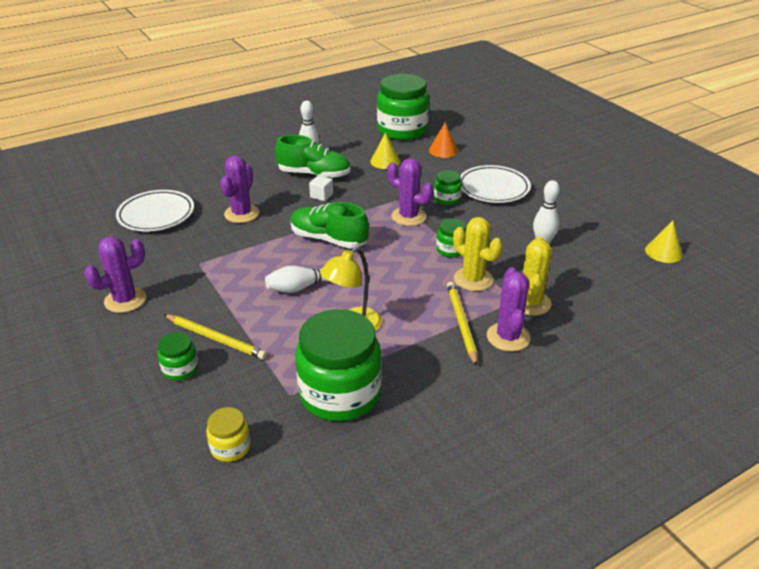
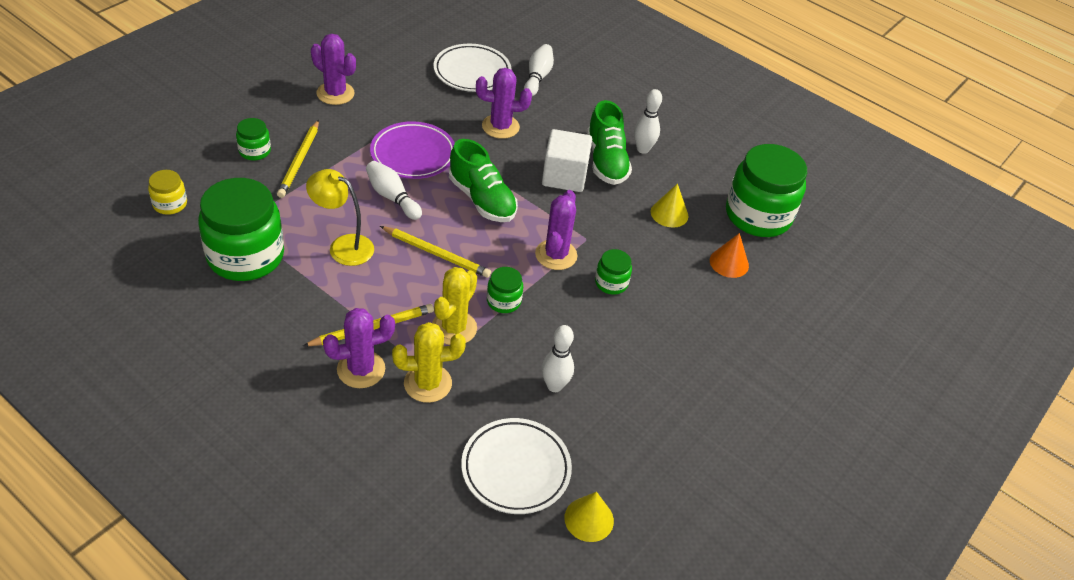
camera: 65 degrees right, 10 degrees up
green shoe [290,202,369,249] -> green shoe turned 135 degrees clockwise [449,139,518,222]
white cube [309,175,333,201] -> white cube [542,129,592,192], size x2.03
white plate [460,165,531,203] -> white plate moved to [461,418,572,514]
none -> purple plate [370,121,455,179]
none -> yellow pencil [380,226,491,278]
none -> white bowling pin [524,44,554,96]

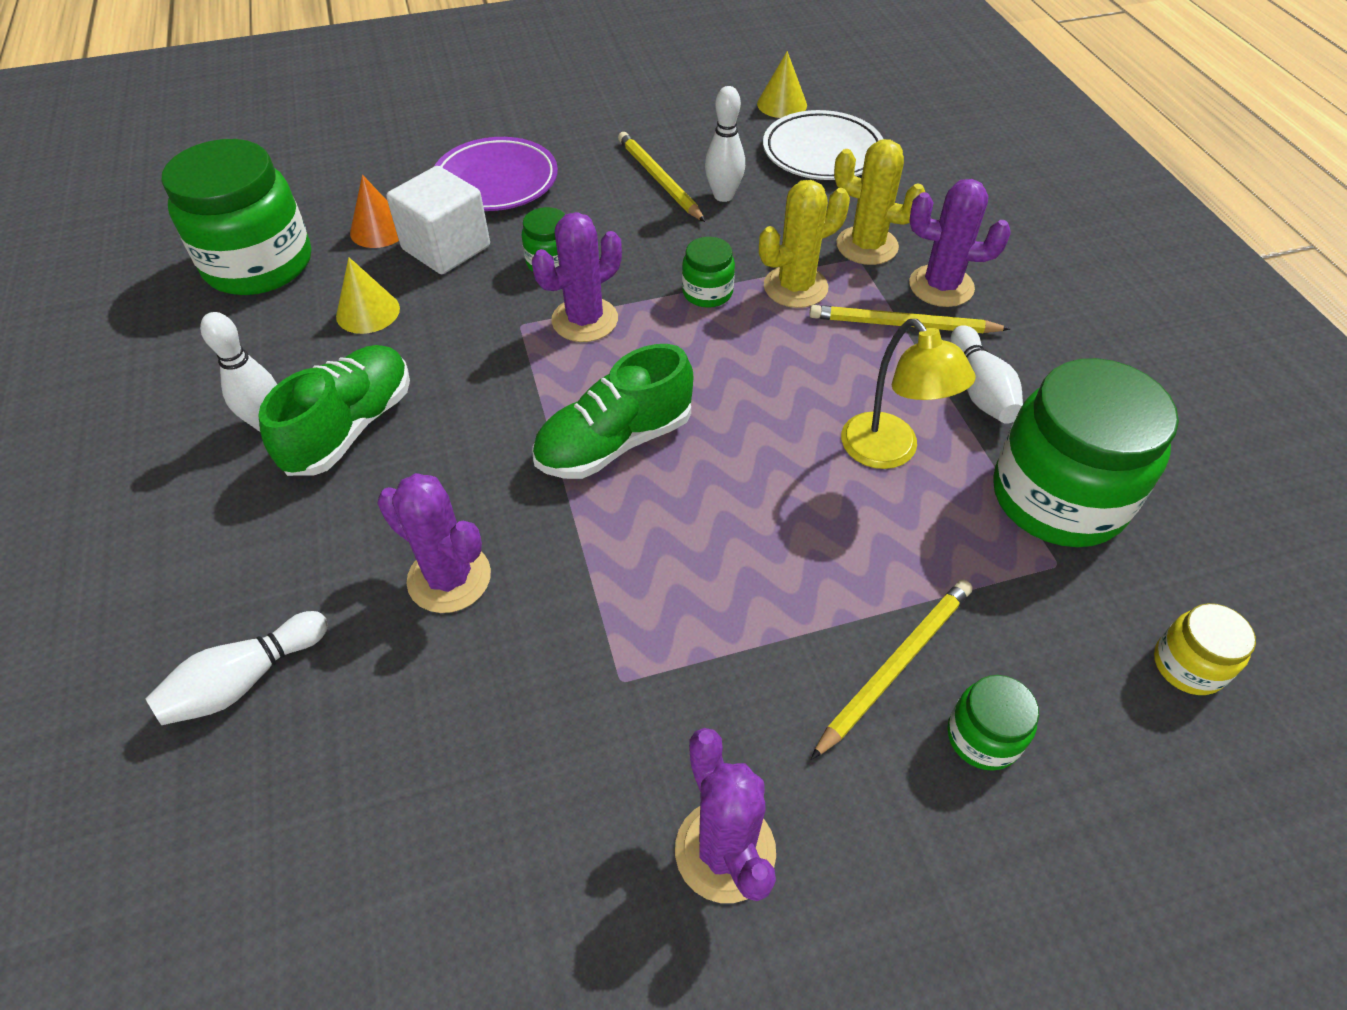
camera: 140 degrees left, 5 degrees up
white bowling pin [366,161,422,220] -> white bowling pin moved to [950,325,1023,424]
purple plate [370,121,455,179] -> purple plate moved to [435,137,558,211]
yellow pencil [380,226,491,278] -> yellow pencil moved to [618,132,705,222]
white plate [433,44,511,92] -> none
green shoe [449,139,518,222] -> green shoe turned 120 degrees counterclockwise [532,344,693,479]
white cube [542,129,592,192] -> white cube moved to [386,166,490,274]

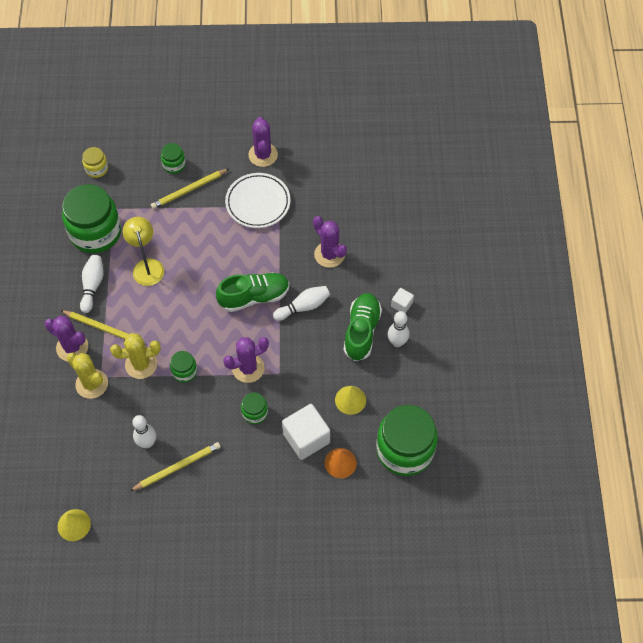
camera: 165 degrees left, 10 degrees up
white bowling pin [146,611,328,725] -> white bowling pin moved to [273,286,330,321]
green shoe [258,345,410,476] -> green shoe turned 150 degrees clockwise [344,293,382,361]
purple plate [435,137,558,211] -> none
yellow pencil [618,132,705,222] -> yellow pencil turned 105 degrees counterclockwise [130,442,221,491]
white plate [763,110,883,180] -> white plate moved to [225,173,291,228]
none -> white cube [391,288,414,313]

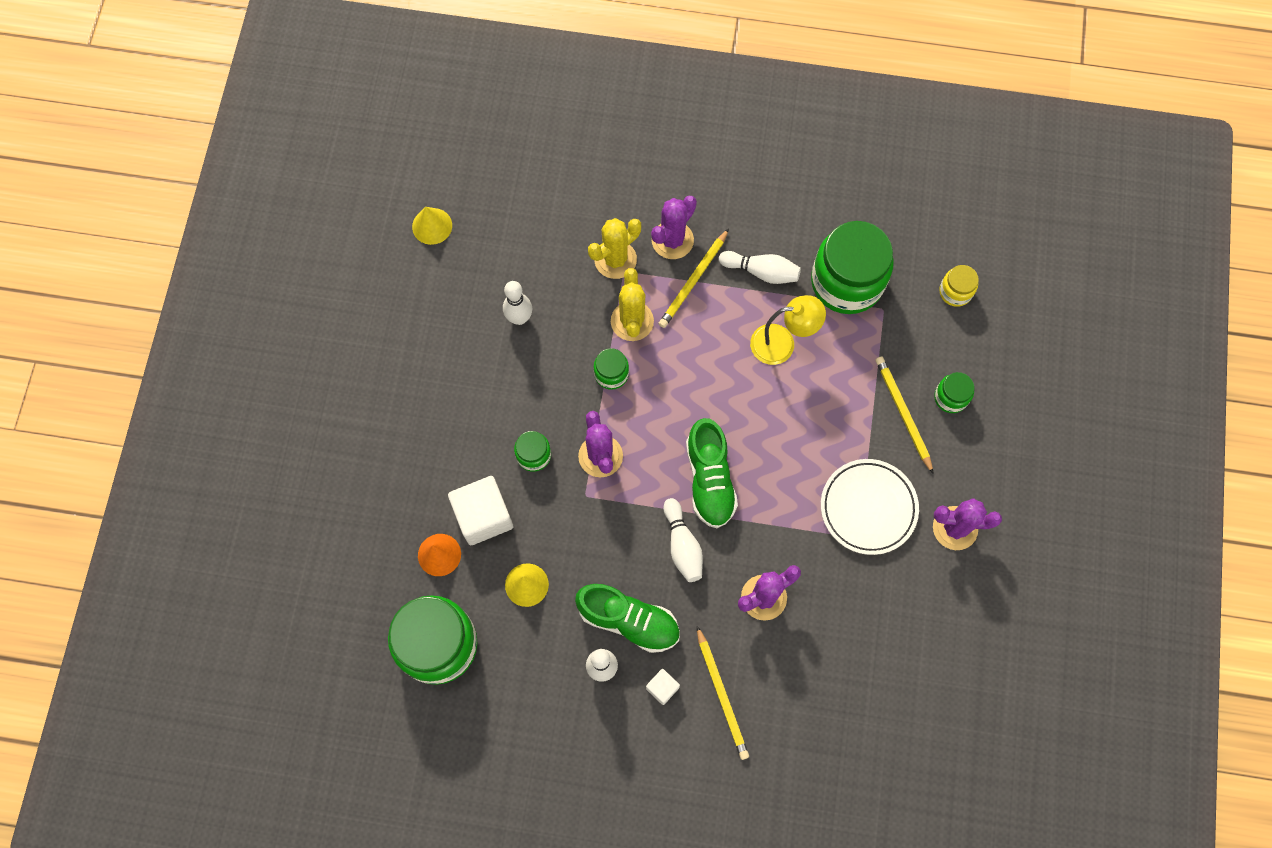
camera: 100 degrees right, 10 degrees up
yellow pencil [130,442,221,491] -> yellow pencil moved to [697,626,749,760]

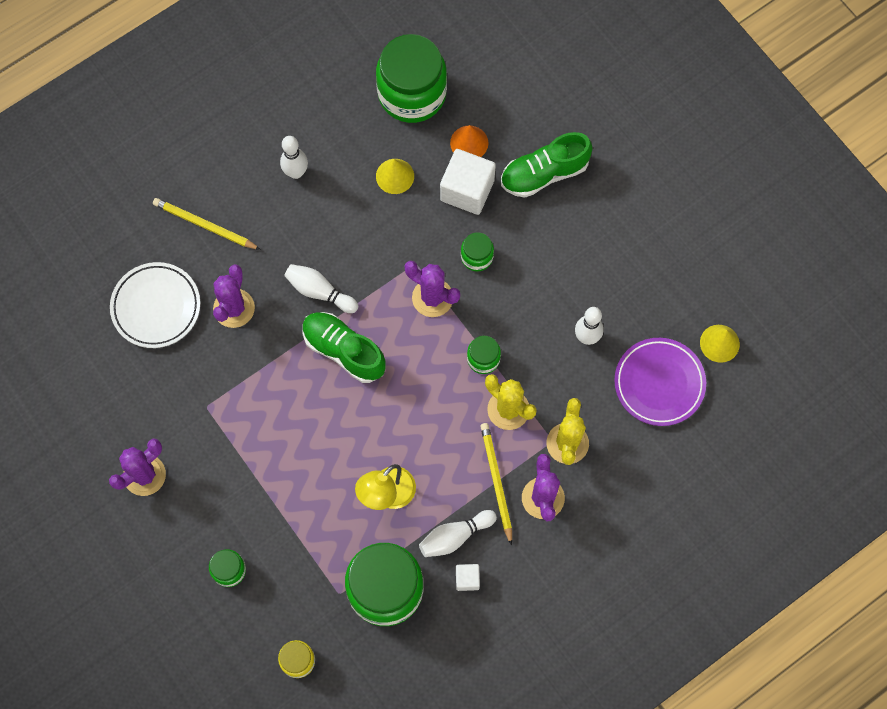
camera: 135 degrees right, 0 degrees up
green shoe [575,584,680,653] -> green shoe moved to [501,132,593,198]
white cube [646,669,680,705] -> white cube moved to [456,564,480,591]
white plate [821,459,919,555] -> white plate moved to [110,262,200,348]
yellow pencil [876,357,934,474] -> none
none -> purple plate [614,338,706,426]

